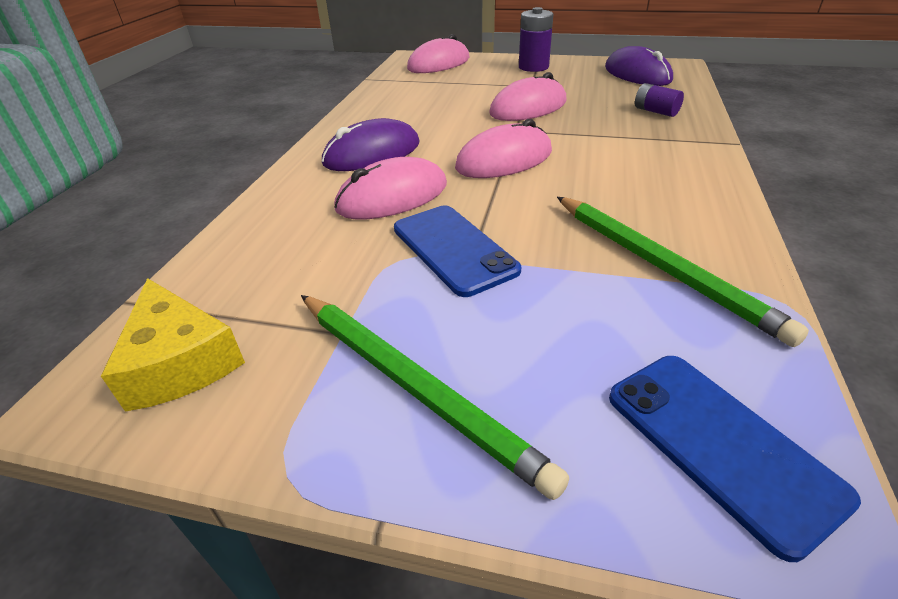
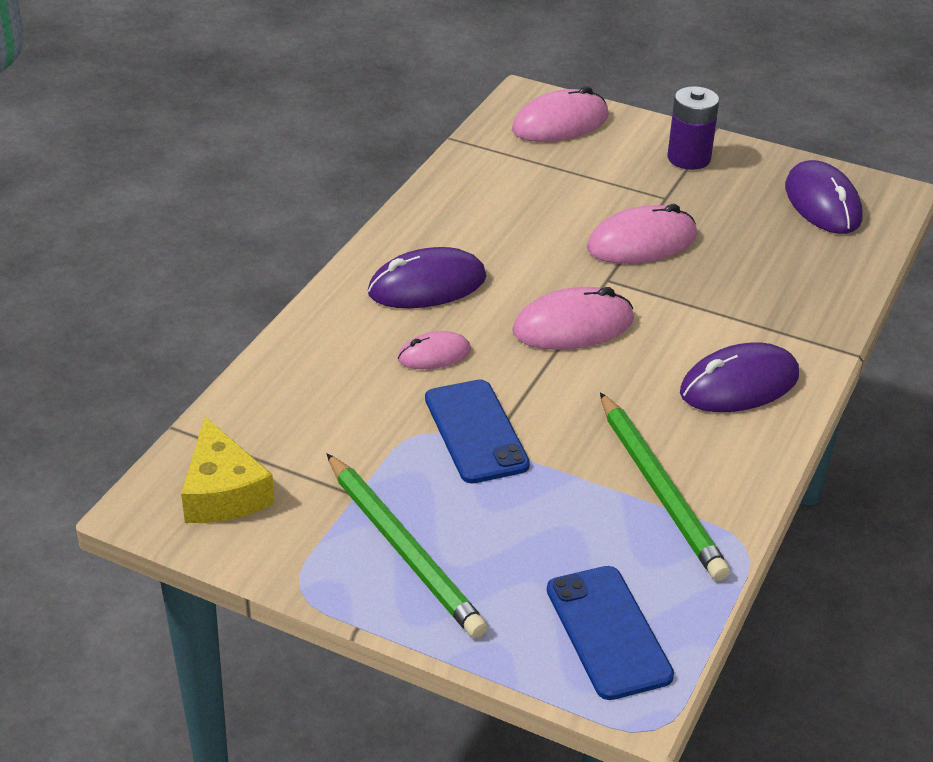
camera: 10 degrees right, 0 degrees up
pink mouse [334,157,447,220] -> pink mouse [398,331,471,369], size x0.58
purple battery [635,83,684,117] -> none
none -> purple mouse [680,342,799,412]

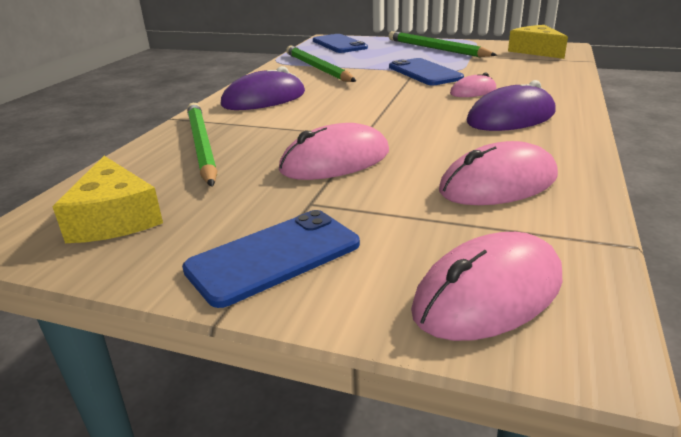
camera: 175 degrees right, 10 degrees down
pink mouse [512,287,634,350] -> pink mouse moved to [439,141,558,205]
purple battery [668,86,719,170] -> blue phone [182,210,360,308]
purple mouse [785,160,863,234] -> yellow cheese [53,156,163,243]
none -> green pencil [187,103,217,187]

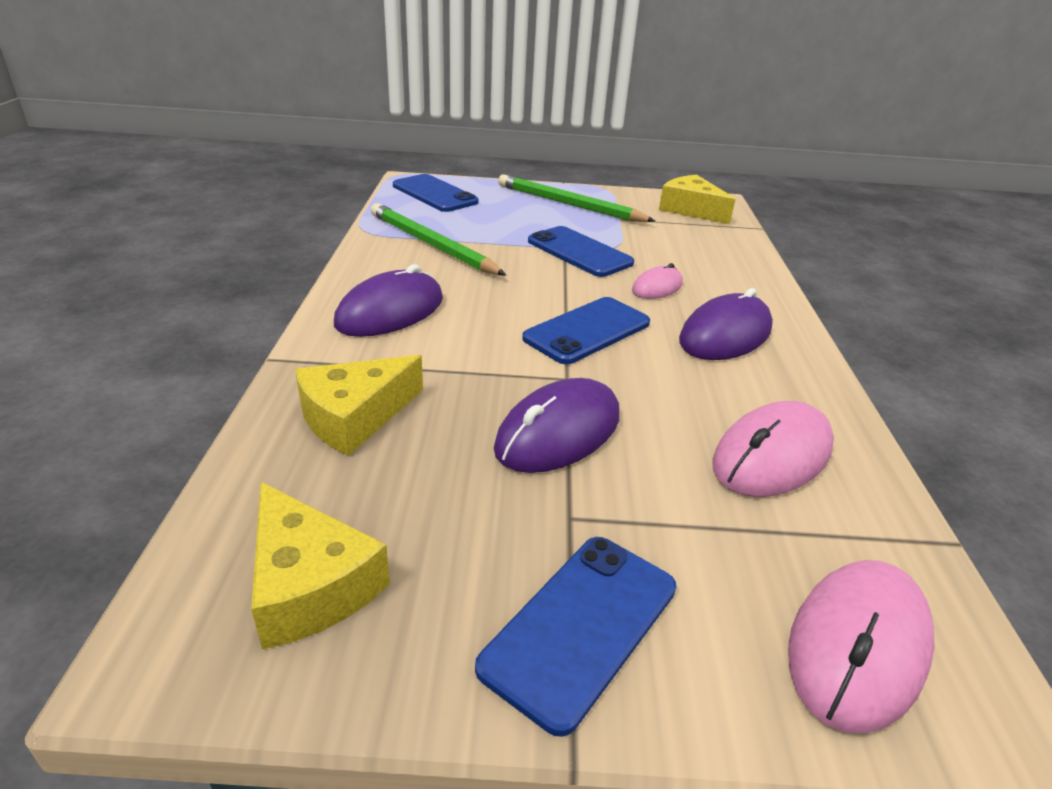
camera: 20 degrees left, 5 degrees up
green pencil [187,103,217,187] -> yellow cheese [295,355,423,456]
pink mouse [279,123,389,180] -> purple mouse [494,378,620,473]
none -> blue phone [522,297,650,364]

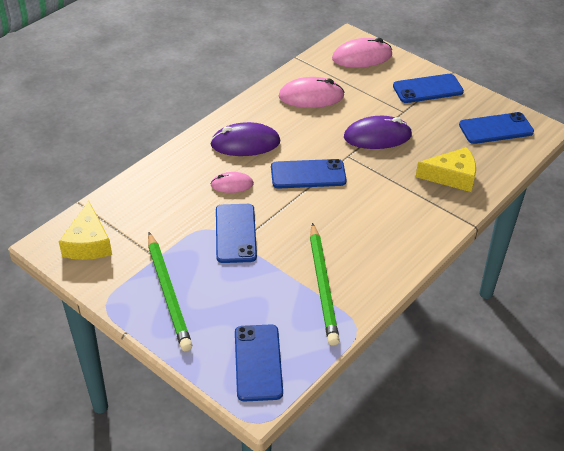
camera: 140 degrees left, 10 degrees up
yellow cheese [251,482,390,649] -> blue phone [459,112,534,144]
purple mouse [334,264,443,337] -> none

